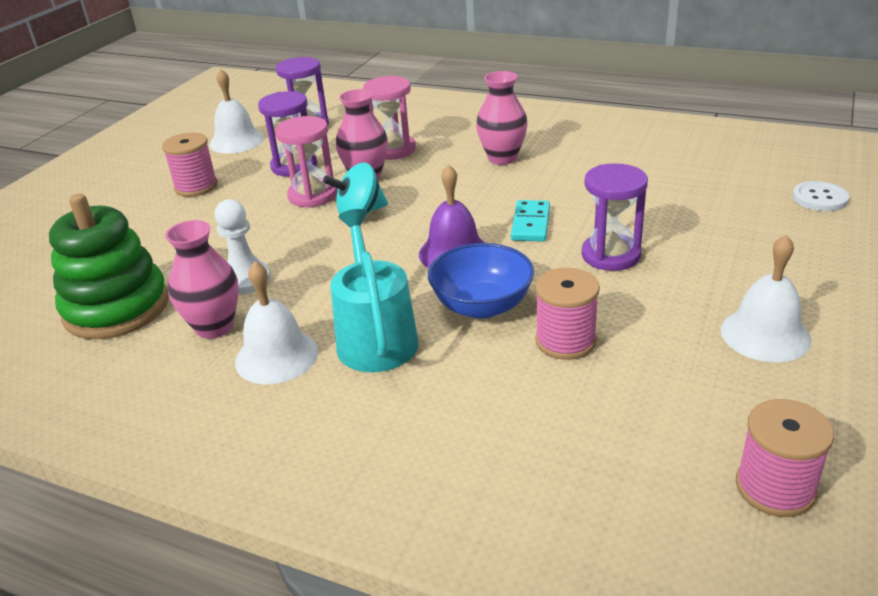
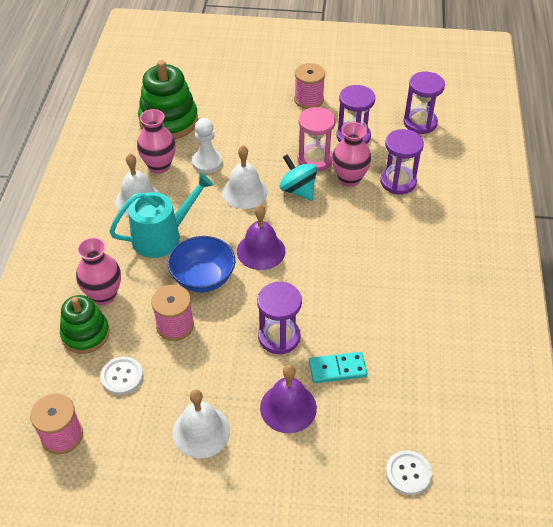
camera: 70 degrees right, 15 degrees up
white bell [209,69,264,153] -> white bell moved to [222,145,268,209]
pink hourglass [363,76,416,160] -> purple hourglass [380,129,424,195]
pink vase [476,71,528,165] -> pink vase moved to [76,237,121,305]
turquoise domino [511,200,550,241] -> turquoise domino moved to [309,352,367,383]
none -> green stacking toy [60,295,110,354]
none -> white button [101,357,143,395]
none -> purple bell [260,365,317,433]

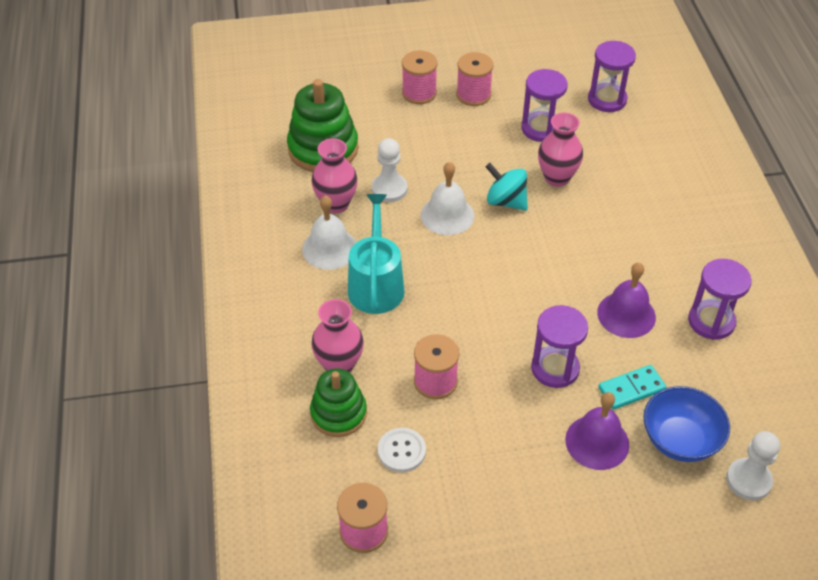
camera: 15 degrees left, 0 degrees up
turquoise watering can [109,173,213,258] -> turquoise watering can turned 45 degrees counterclockwise [348,194,405,314]
blue bowl [168,236,236,292] -> blue bowl moved to [643,386,730,462]
white bell [172,389,230,459] -> none
purple bell [237,205,286,270] -> purple bell moved to [597,262,656,338]
pink hourglass [298,107,336,171] -> none
purple hourglass [380,129,424,195] -> purple hourglass moved to [688,259,752,340]
white button [386,450,432,495] -> white pawn [726,431,780,500]
none -> pink spool [402,51,438,104]

